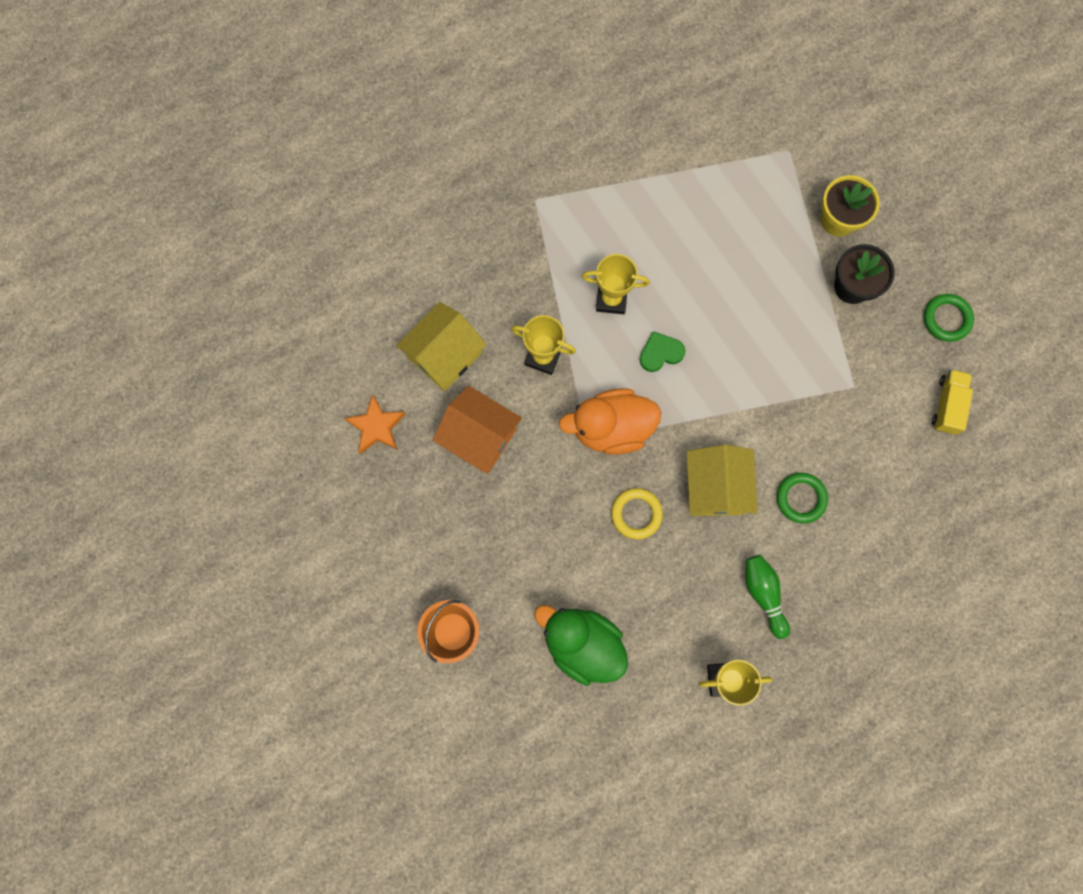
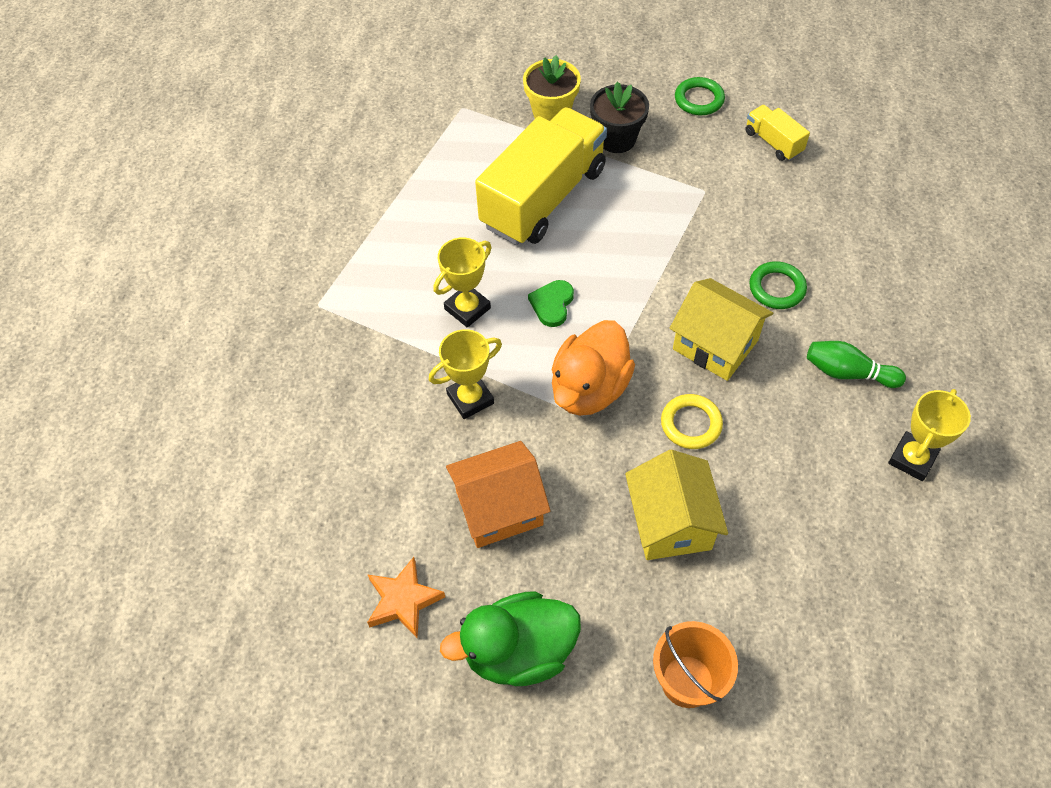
camera: 50 degrees left, 20 degrees down
yellow house [396,302,487,391] -> yellow house moved to [625,450,728,560]
green duck [534,605,628,686] -> green duck moved to [440,591,581,686]
none -> yellow truck [475,107,607,245]

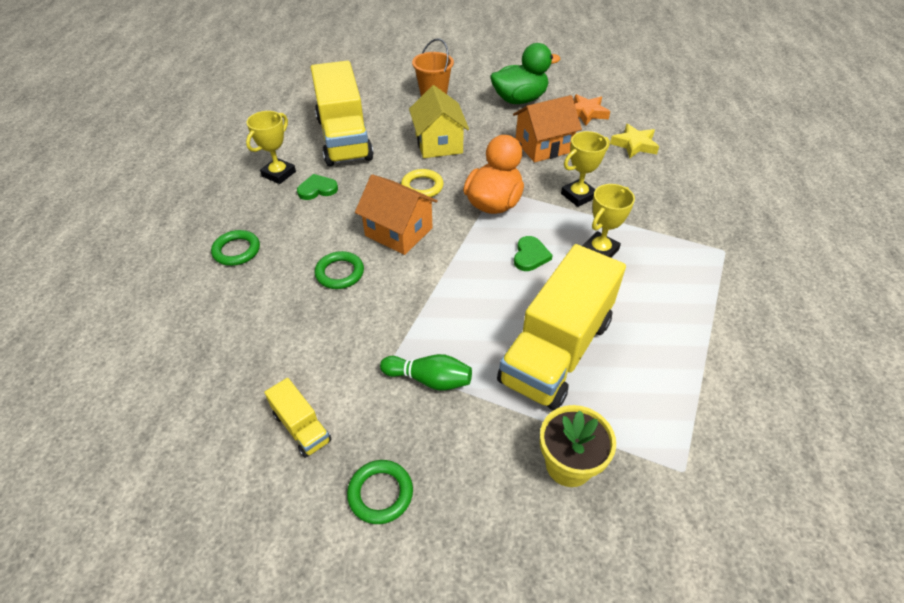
camera: 175 degrees right, 10 degrees down
black flower pot [590,82,649,153] -> none
yellow house [669,278,773,381] -> orange house [355,174,438,255]
green bowling pin [807,341,906,388] -> green bowling pin moved to [380,354,472,391]
none -> green ring [211,230,260,266]
none -> green heart [297,174,338,200]
none -> yellow truck [311,61,374,166]
none -> yellow star [610,124,659,158]

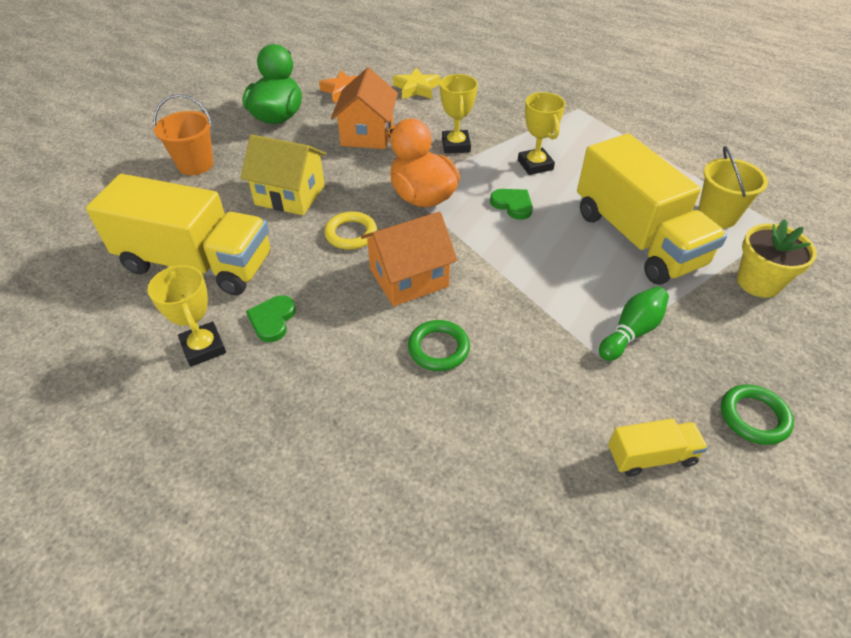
camera: 60 degrees left, 0 degrees up
green ring [211,230,260,266] -> none
none -> yellow bucket [698,146,768,228]

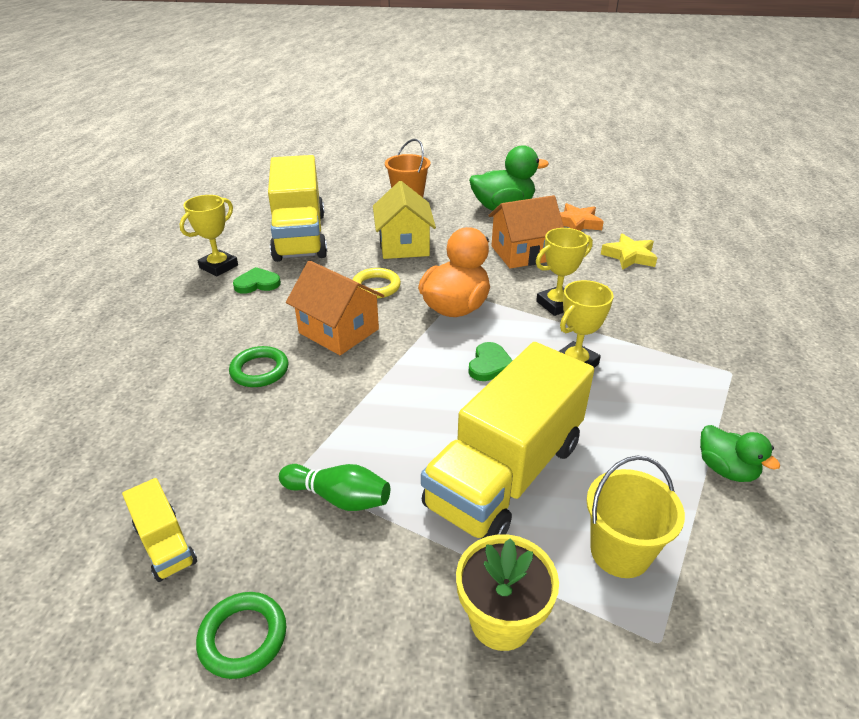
camera: 65 degrees right, 10 degrees down
none -> green duck [700,425,780,482]

